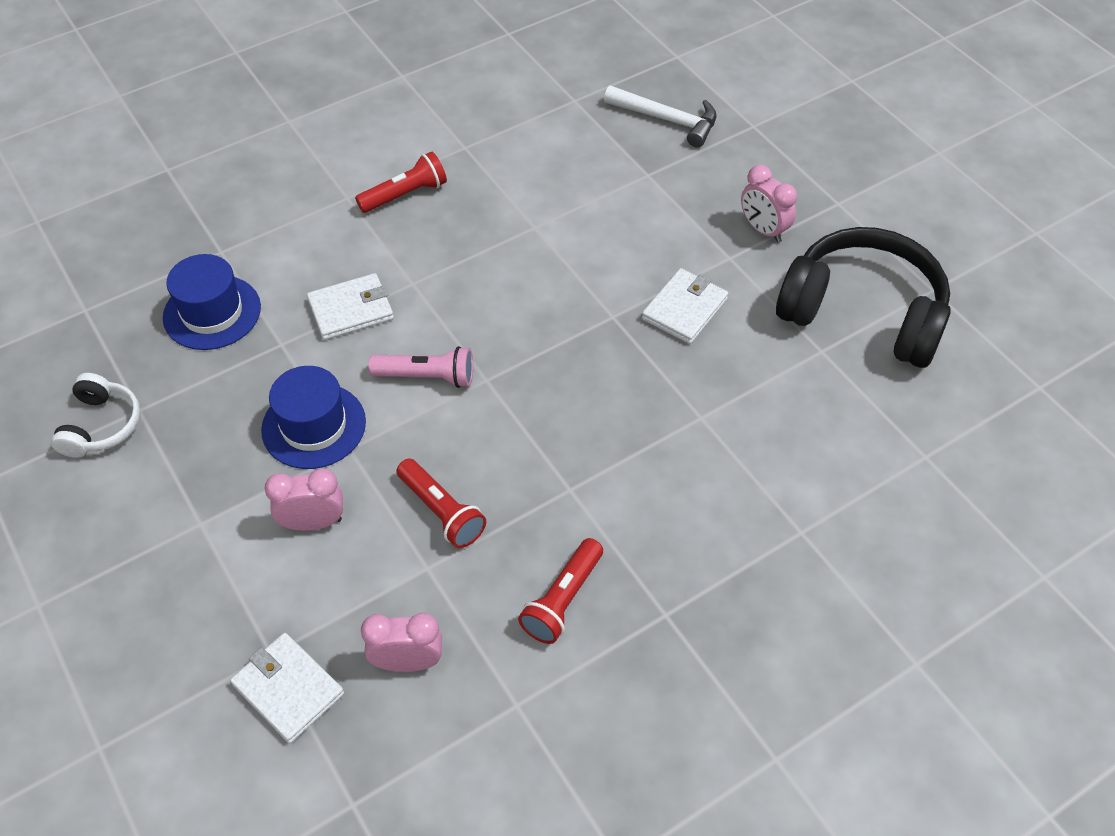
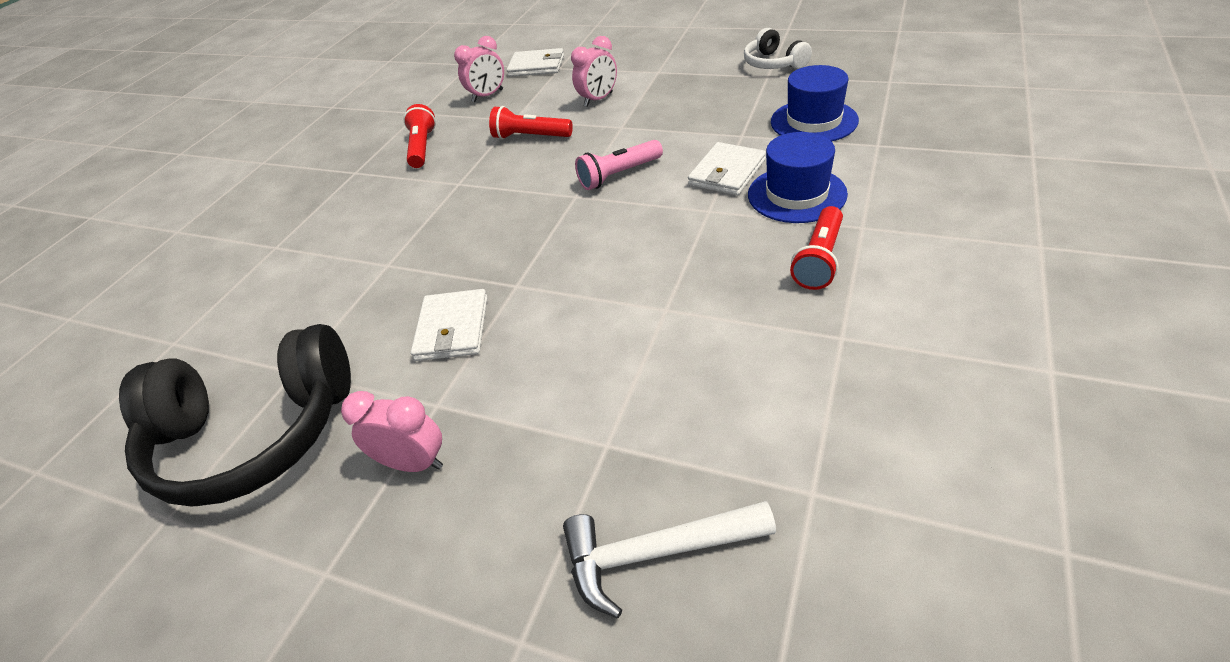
camera: 150 degrees right, 10 degrees down
blue hat [261,366,366,469] -> blue hat moved to [748,132,848,223]

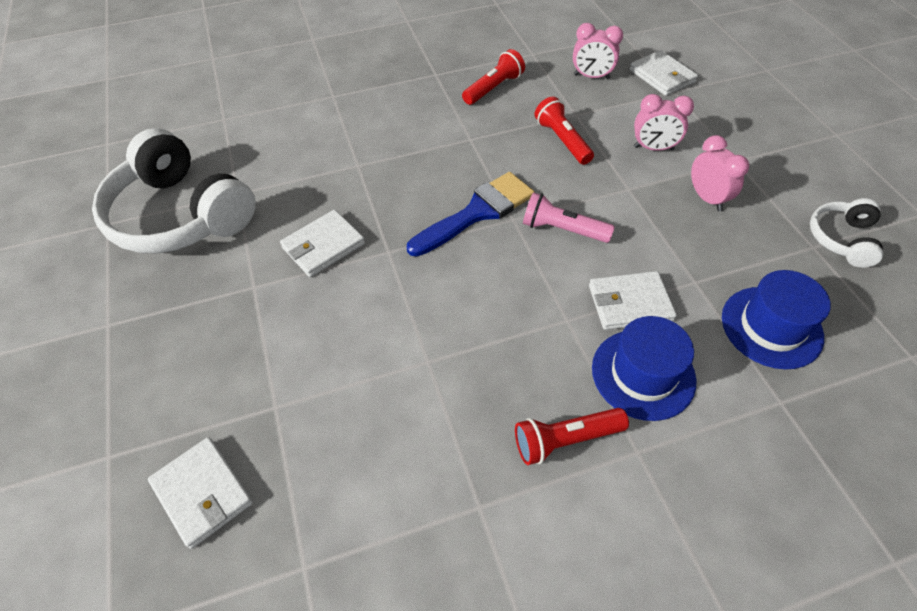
camera: 45 degrees right, 10 degrees up
black headphones [119,324,351,506] -> white headphones [92,128,256,253]
pink clock [341,391,443,472] -> pink clock moved to [691,135,749,211]
white hammer [563,501,776,618] -> white wallet [148,437,253,549]
none -> blue brush [407,172,535,257]

